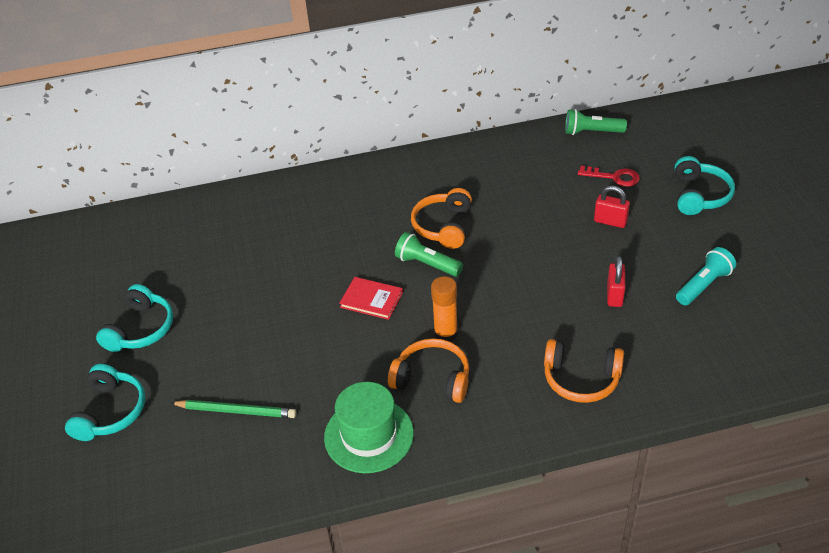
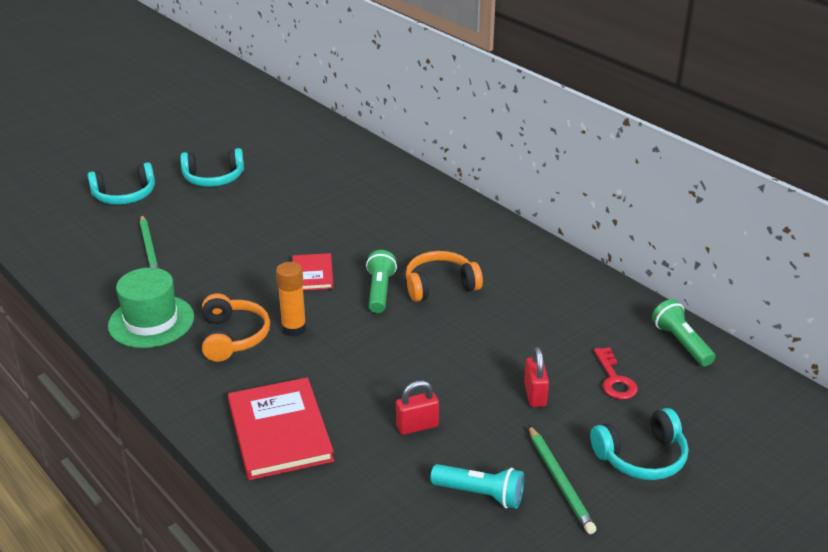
camera: 60 degrees right, 10 degrees down
orange headphones [544,339,624,403] -> red book [228,377,334,480]
none -> green pencil [528,425,597,534]

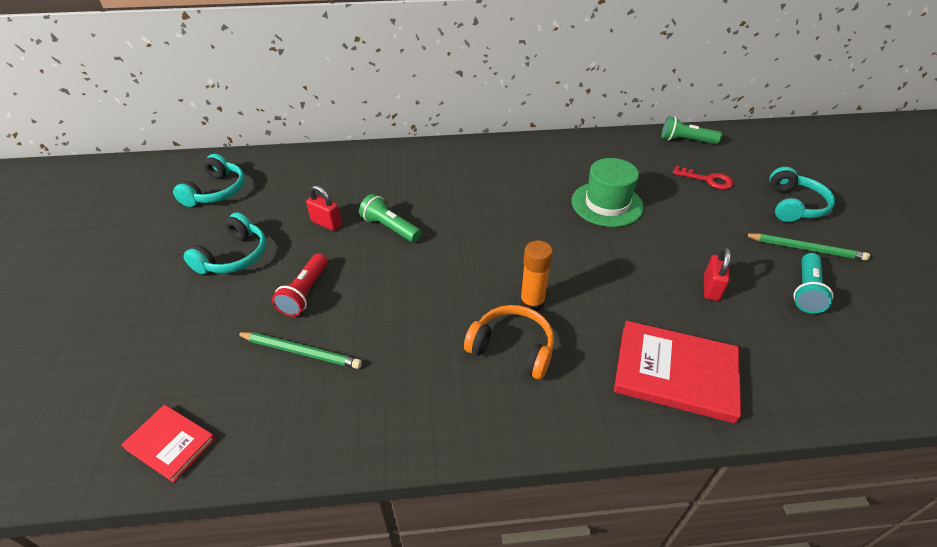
camera: 55 degrees left, 10 degrees up
turquoise headphones [88,162,155,205] -> turquoise headphones moved to [173,154,245,207]
green hat [108,268,194,348] -> green hat moved to [572,158,644,227]
red book [292,253,334,291] -> red book moved to [121,405,215,483]
green flashlight [366,250,397,313] -> green flashlight moved to [359,194,421,242]
orange headphones [406,251,483,302] -> none
turquoise flashlight [430,464,524,509] -> turquoise flashlight turned 150 degrees clockwise [793,253,833,314]
red padlock [524,347,549,407] -> red padlock moved to [306,185,342,231]
none -> red flashlight [272,253,328,317]

